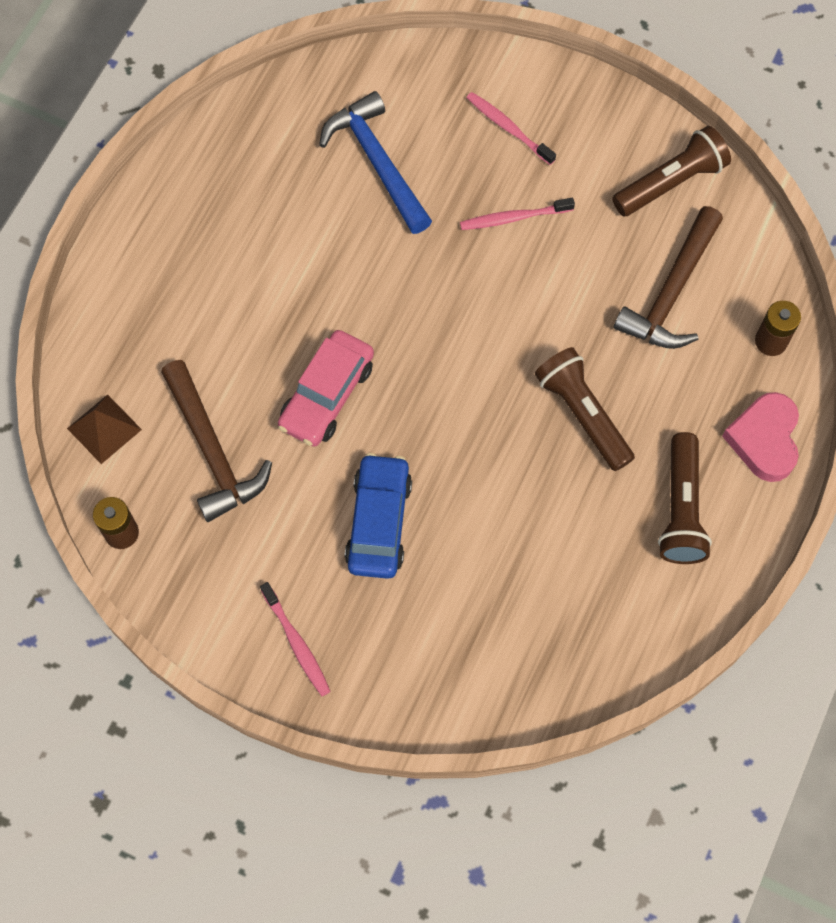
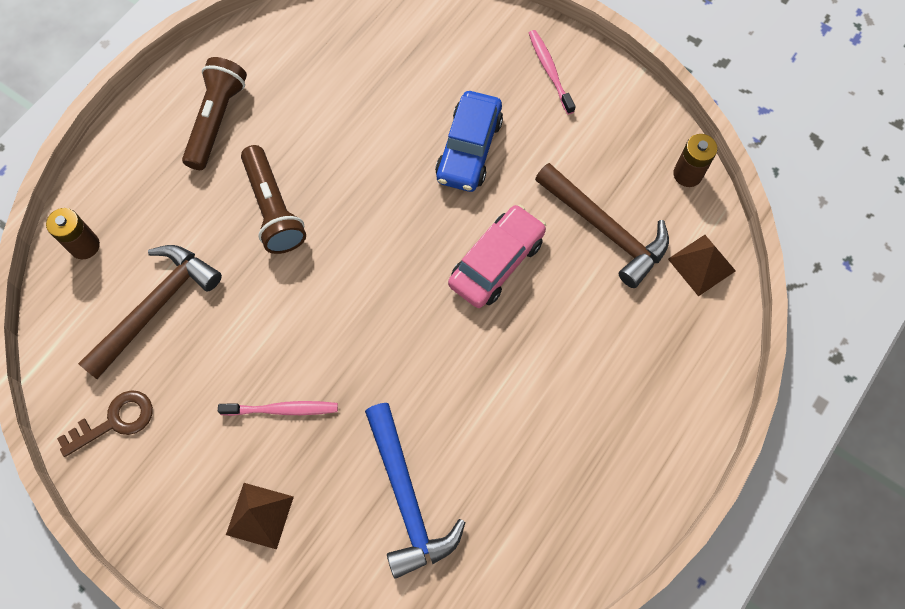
camera: 170 degrees left, 0 degrees up
brown hammer [161,360,272,522] -> brown hammer turned 150 degrees clockwise [535,163,669,288]
pink toothbrush [467,92,556,165] -> brown pyramid [226,483,294,549]
brown flashlight [612,126,731,216] -> brown key [57,390,153,457]
pink heart [722,392,799,482] -> none

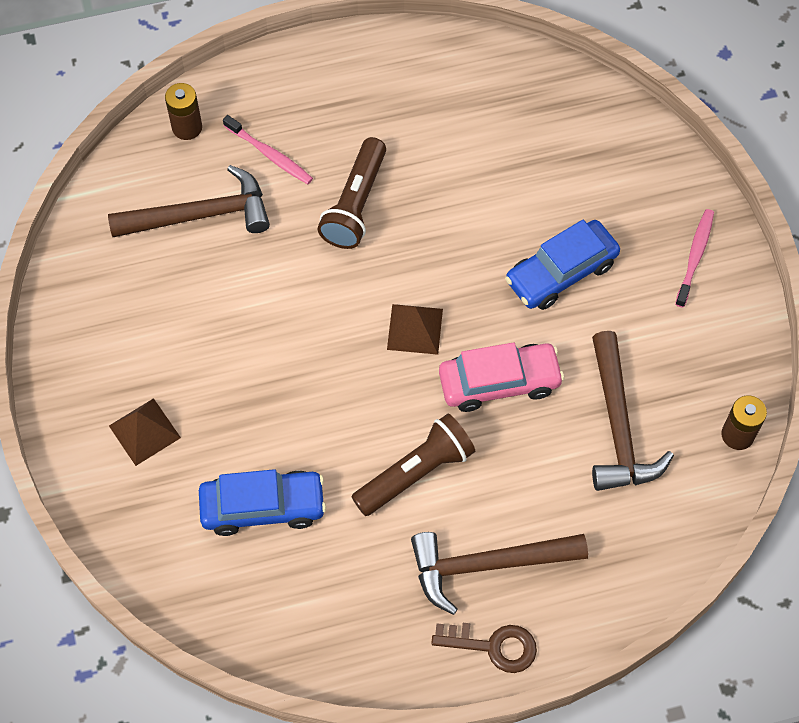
camera: 40 degrees right, 5 degrees down
brown key [57,390,153,457] -> brown key moved to [431,623,537,673]
brown flashlight [182,57,247,170] -> brown flashlight moved to [352,414,475,516]
pink toothbrush [218,401,338,416] -> pink toothbrush moved to [223,115,313,184]
blue hammer [365,403,466,579] -> blue car [199,469,326,536]
brown pyramid [668,235,736,296] -> brown pyramid moved to [387,304,443,355]
none -> brown hammer [411,532,588,615]

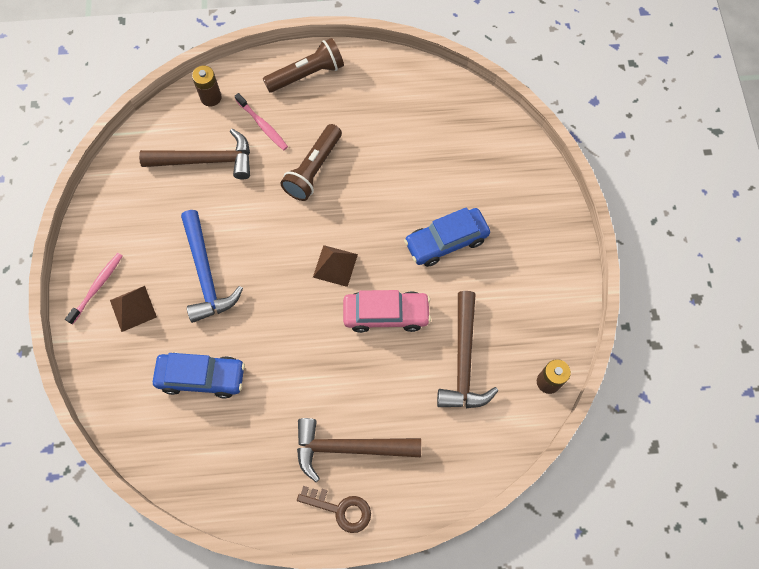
camera: 10 degrees right, 5 degrees up
brown flashlight [352,414,475,516] -> brown flashlight moved to [263,38,344,93]
pink toothbrush [675,209,714,308] -> pink toothbrush moved to [65,253,123,324]
none -> blue hammer [181,210,243,323]

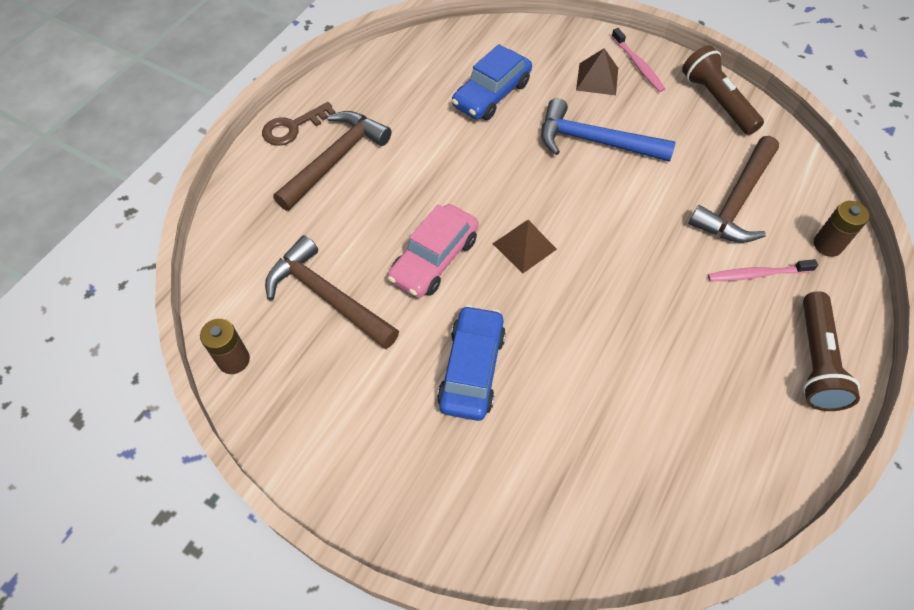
camera: 125 degrees right, 10 degrees down
brown flashlight [280,124,342,201] -> brown flashlight moved to [682,45,764,135]

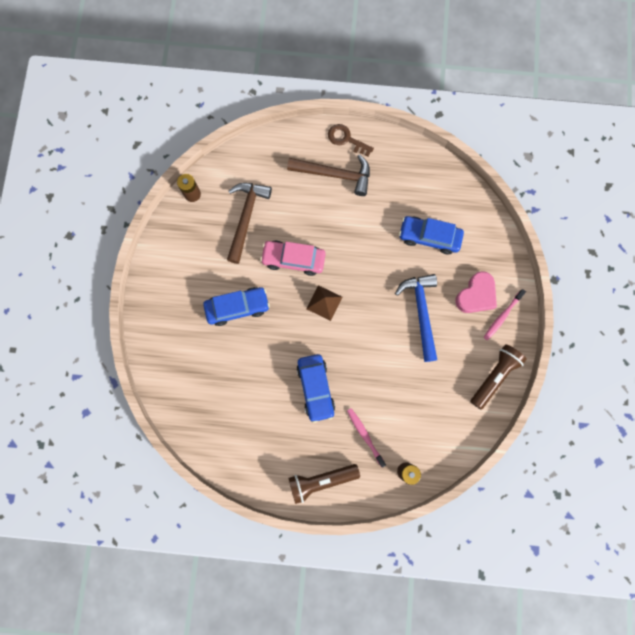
camera: 65 degrees right, 20 degrees up
brown pyramid [576,48,618,95] -> pink heart [455,271,497,313]
brown hammer [688,136,779,243] -> none
none -> blue car [297,354,335,423]

